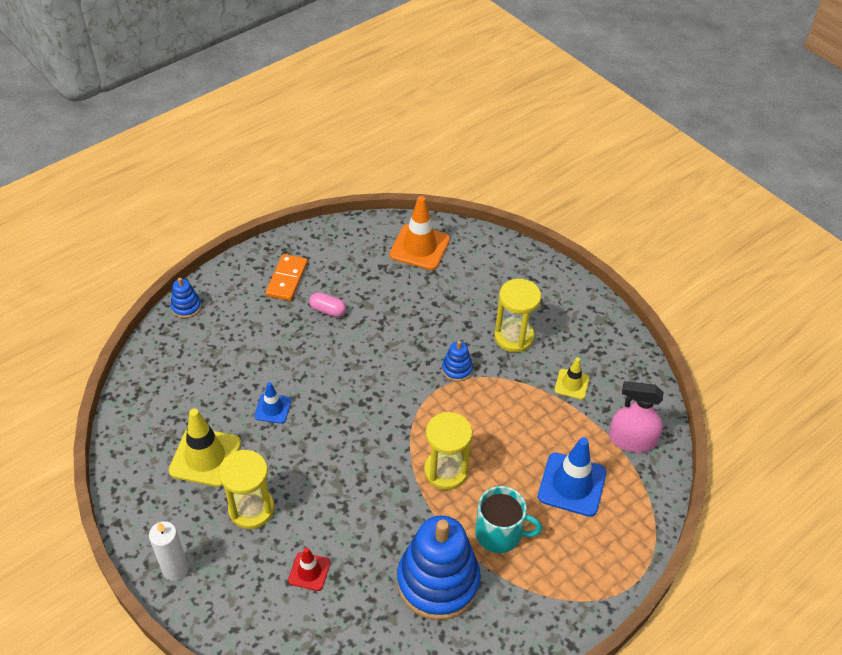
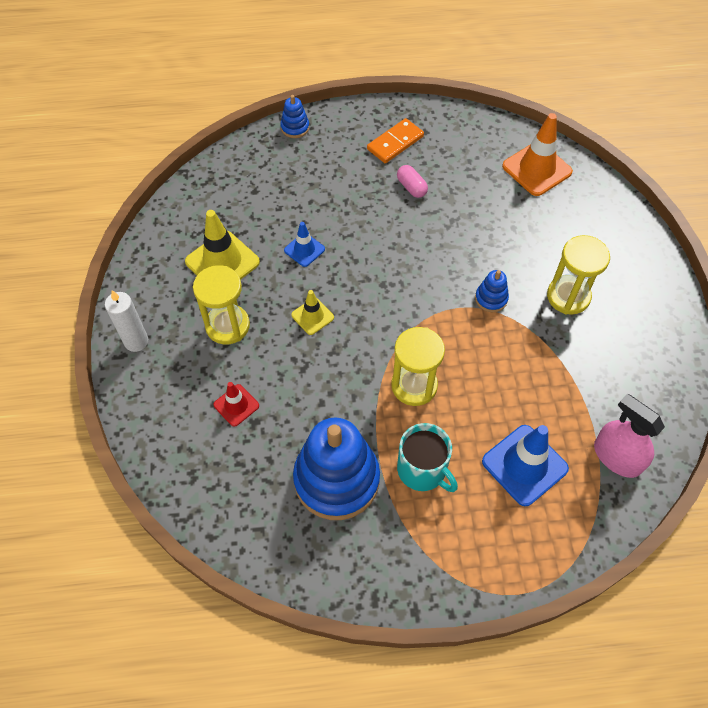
camera: 35 degrees right, 10 degrees up
yellow traffic cone [554,358,590,400] -> yellow traffic cone moved to [291,290,334,335]

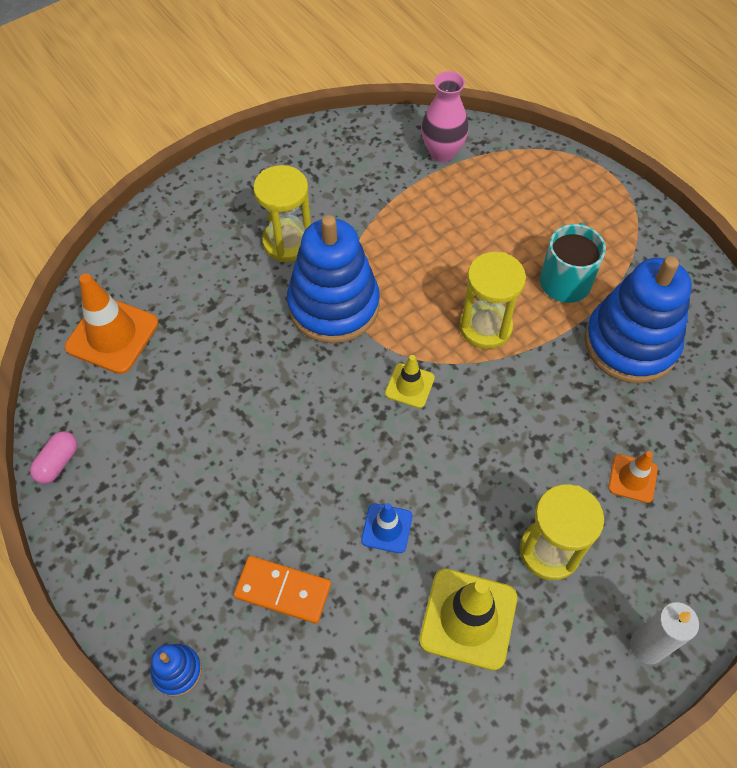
camera: 120 degrees left, 0 degrees up
red traffic cone [214,382,259,427] -> orange traffic cone [608,451,658,503]
yellow traffic cone [291,290,334,335] -> yellow traffic cone moved to [385,355,435,408]
orange domino [367,118,424,163] -> orange domino moved to [234,556,331,624]
pink capsule [397,165,428,198] -> pink capsule moved to [30,431,78,484]
blue stacking toy [475,270,509,312] -> blue stacking toy [287,215,380,344], size x2.31
blue traffic cone [482,425,569,506] -> none
pink spray bottle [594,394,665,478] -> pink vase [421,71,469,162]

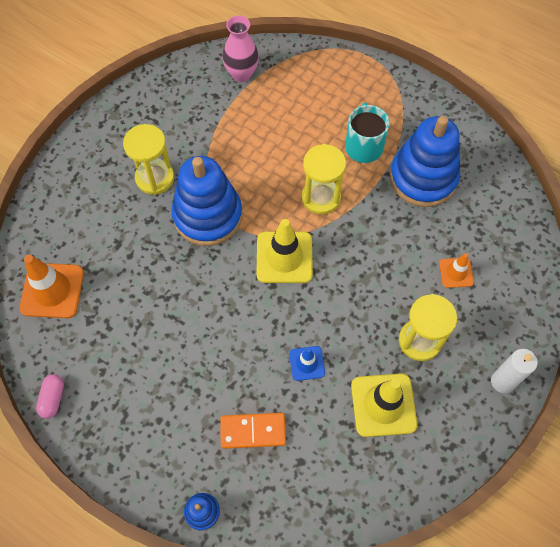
camera: 20 degrees left, 5 degrees up
yellow traffic cone [385,355,435,408] -> yellow traffic cone [257,219,313,283], size x1.80

